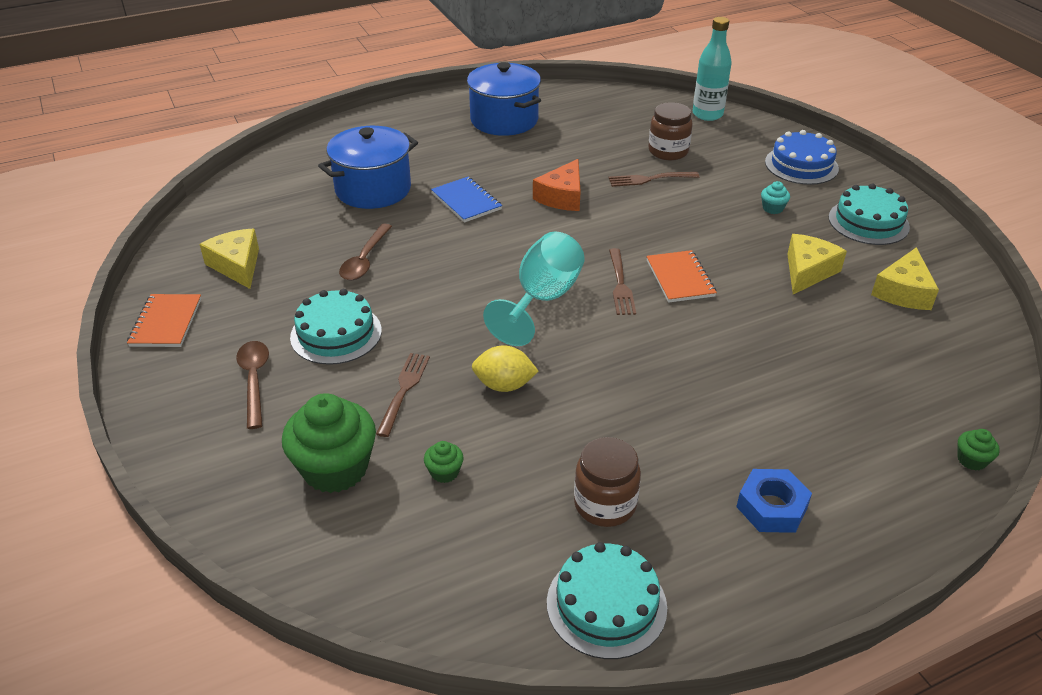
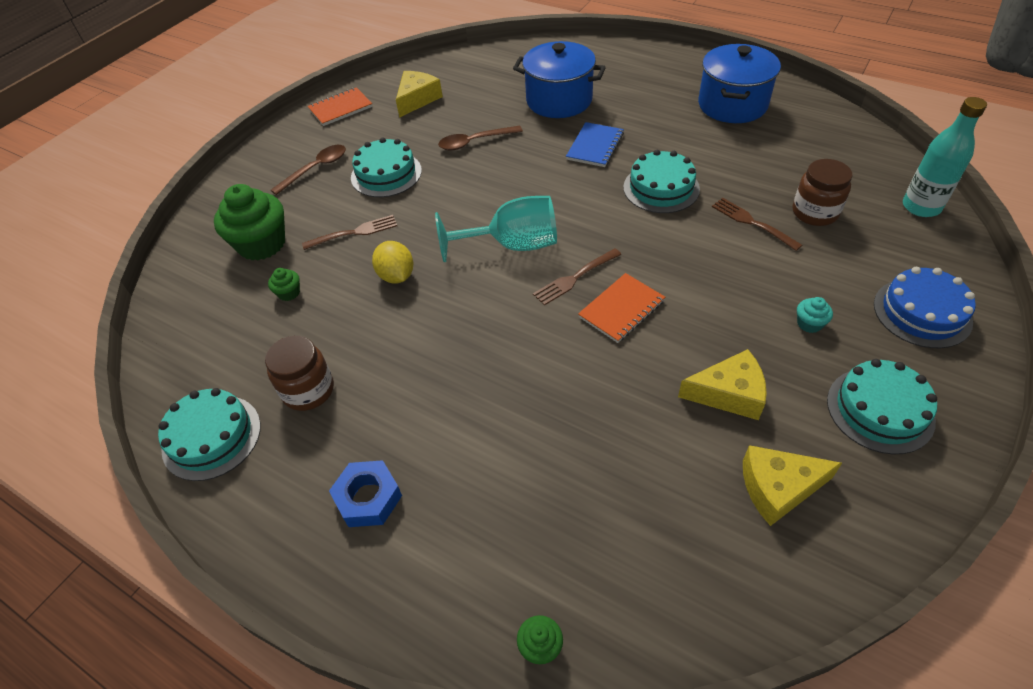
camera: 60 degrees right, 10 degrees up
orange cheese [533,159,581,211] -> turquoise cake [623,150,700,213]

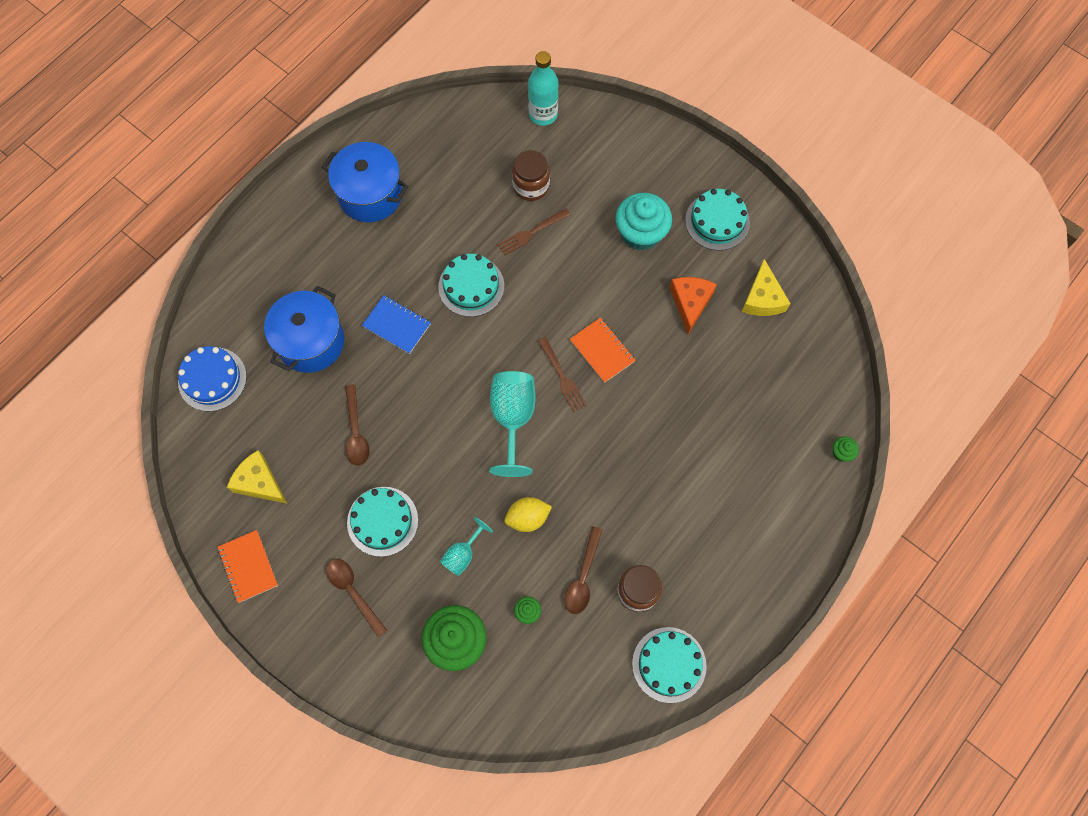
camera: 85 degrees left, 20 degrees up
brown fork [302,215,397,250] -> turquoise goblet [440,517,493,576]
blue nut [329,460,402,527] -> none
yellow cheese [678,349,767,420] -> orange cheese [670,277,717,334]
turquoise cupcake [797,297,833,333] -> turquoise cupcake [615,193,672,251], size x2.31
blue cake [874,267,976,348] -> blue cake moved to [178,346,247,412]
none -> brown spoon [564,526,603,614]

